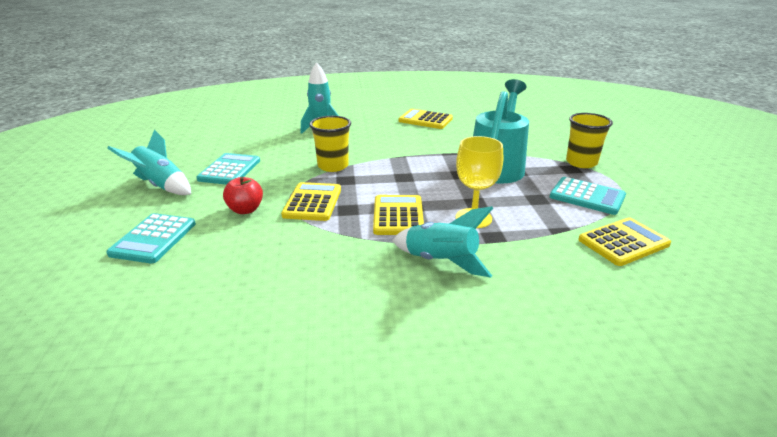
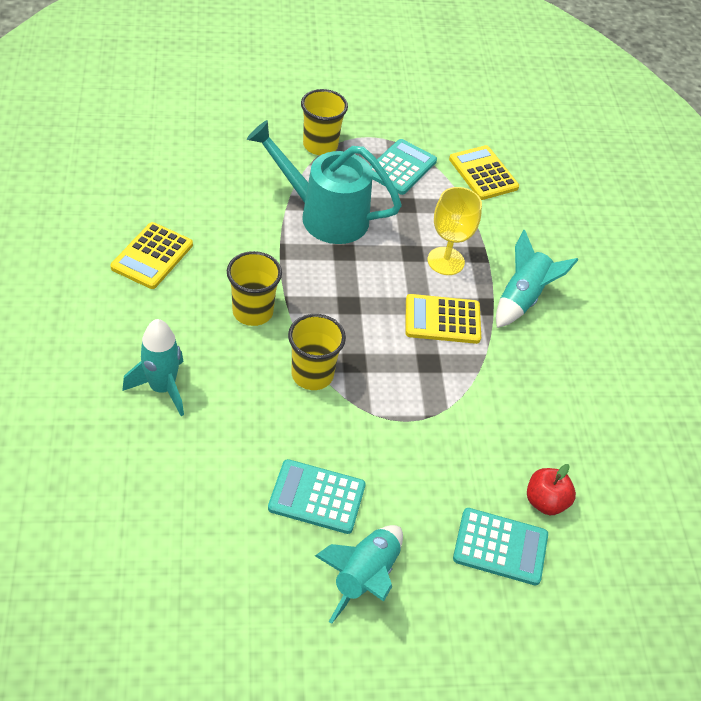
camera: 95 degrees left, 20 degrees up
red apple [223,177,263,214] -> red apple moved to [527,464,576,515]
yellow calculator [281,182,341,221] -> none
none -> yellow cup [227,251,282,326]

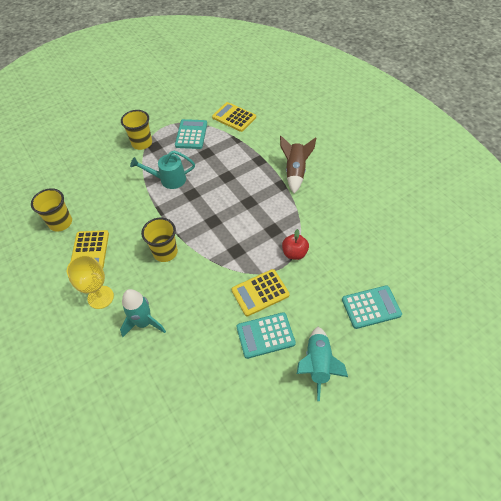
camera: 20 degrees left, 5 degrees up
turquoise watering can [247,120,402,244] -> turquoise watering can [130,151,195,189], size x0.63
yellow cup [288,314,346,390] -> yellow cup moved to [31,188,72,232]
yellow calculator [405,294,481,344] -> yellow calculator moved to [232,269,290,316]
yellow goblet [428,187,482,275] -> yellow goblet moved to [67,255,114,309]
turquoise rocket [496,230,578,328] -> brown rocket [280,136,316,194]
red apple [527,464,576,515] -> red apple moved to [282,229,309,260]

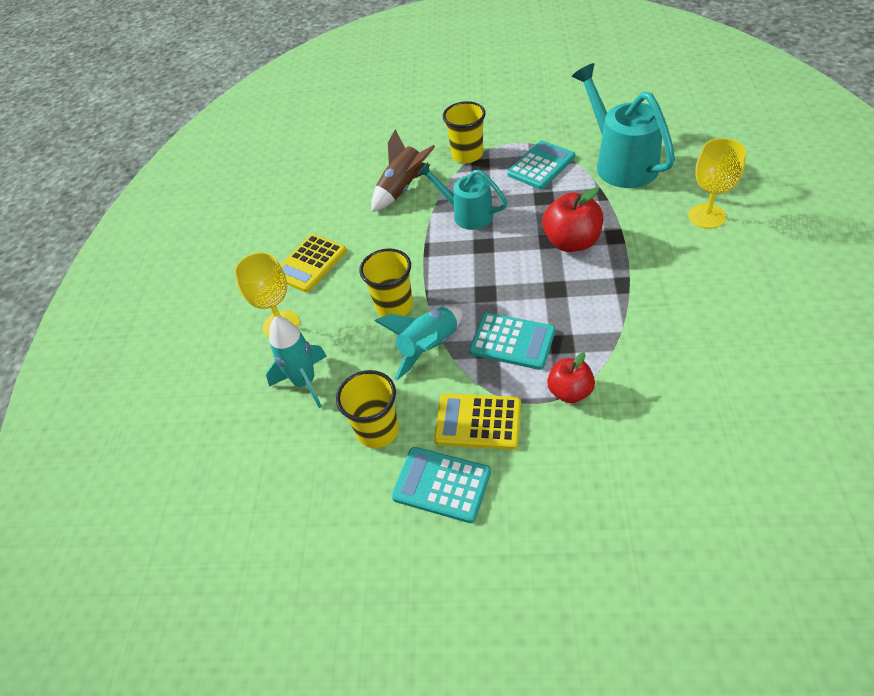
camera: 40 degrees right, 5 degrees down
yellow cup [31,188,72,232] -> yellow cup moved to [336,370,399,448]
yellow calculator [212,102,256,132] -> turquoise watering can [572,63,675,188]
brown rocket [280,136,316,194] -> brown rocket moved to [371,129,435,212]
turquoise rocket [297,327,348,401] -> turquoise rocket moved to [374,307,463,380]
turquoise calculator [342,285,402,329] -> turquoise calculator moved to [469,313,555,370]
none -> red apple [542,188,603,252]
none -> yellow goblet [688,138,746,229]

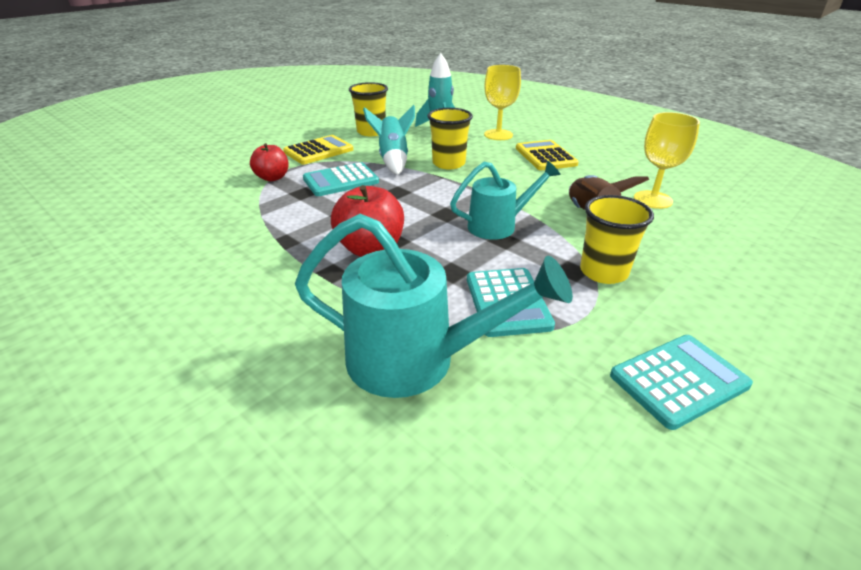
camera: 125 degrees right, 15 degrees down
turquoise calculator [391,447,491,523] -> turquoise calculator moved to [610,335,753,430]
yellow goblet [688,138,746,229] -> yellow goblet moved to [634,112,700,209]

